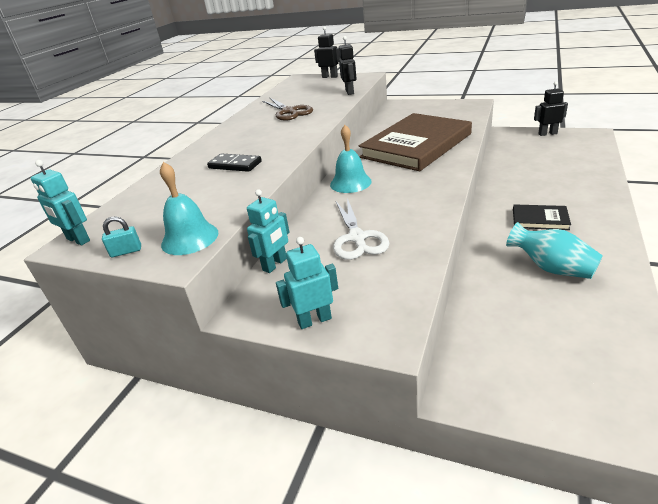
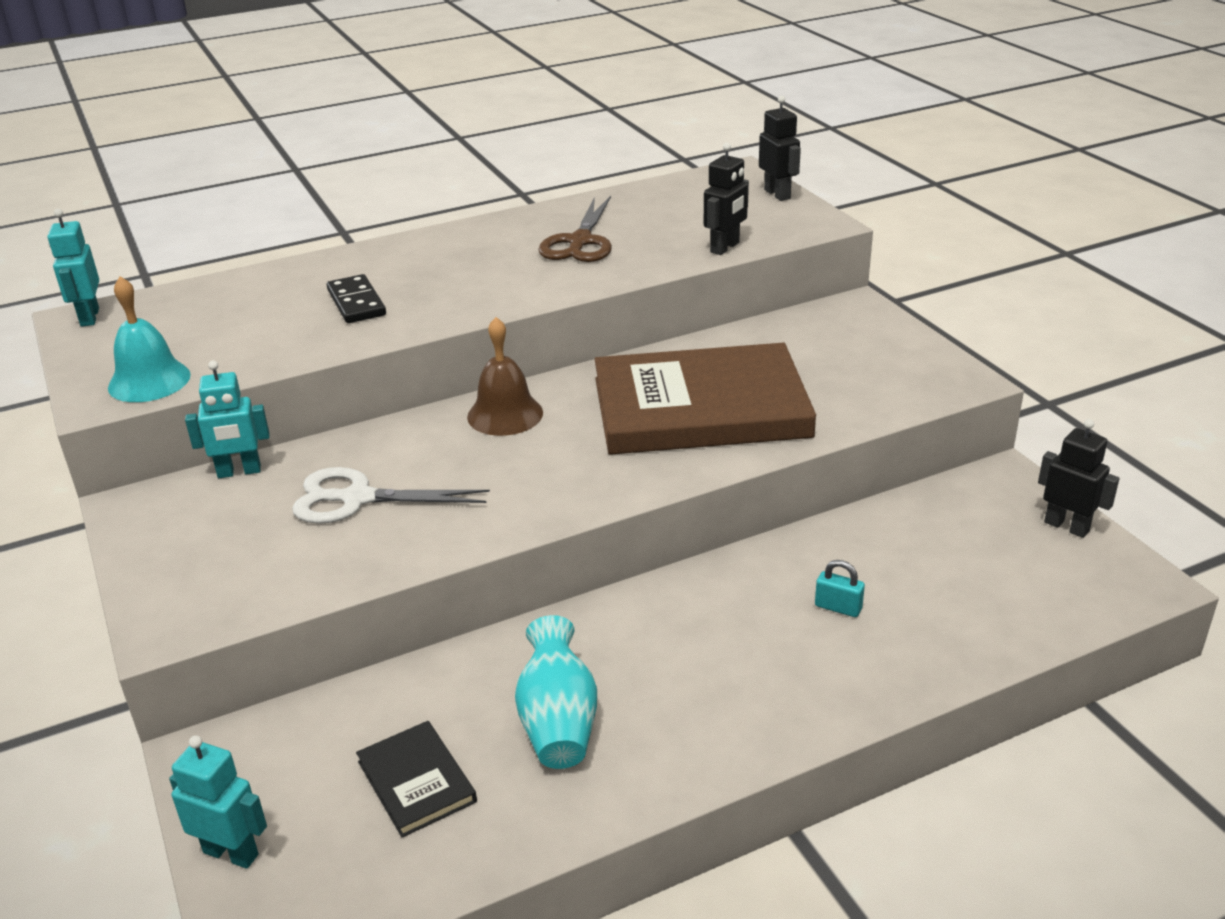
camera: 40 degrees right, 0 degrees up
turquoise padlock [102,217,141,257] -> turquoise padlock moved to [815,560,865,617]
turquoise robot [276,237,338,329] -> turquoise robot moved to [169,735,267,869]
turquoise bell [330,125,372,193] -> brown bell [467,317,543,436]
white scissors [333,198,390,260] -> white scissors turned 60 degrees clockwise [292,467,490,524]
black book [513,204,571,230] -> black book moved to [356,721,477,838]

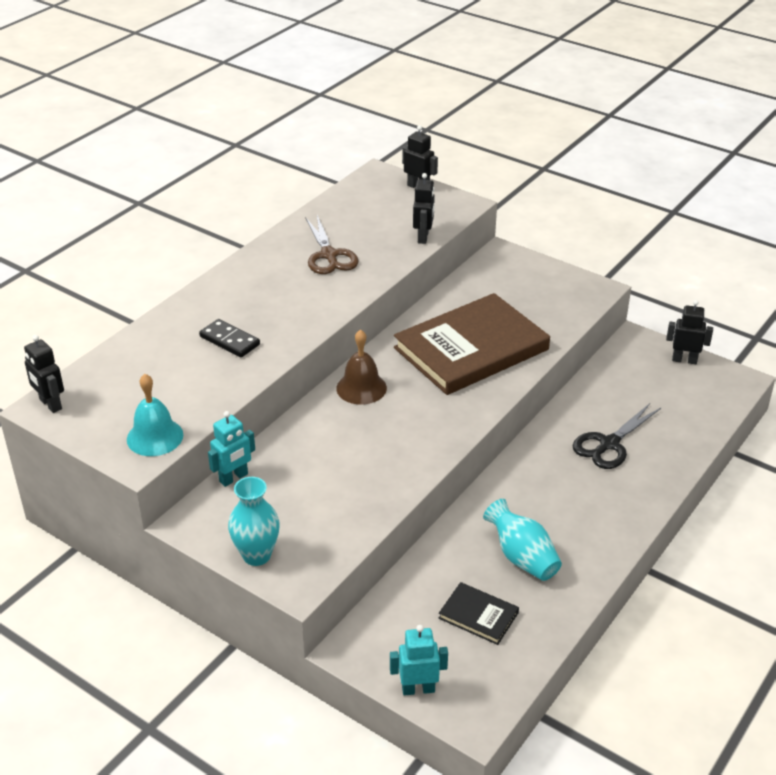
camera: 30 degrees left, 5 degrees up
turquoise robot [48,209,99,327] -> black robot [24,335,64,413]
white scissors [292,467,490,524] -> none
turquoise padlock [815,560,865,617] -> black scissors [572,403,661,469]
none -> turquoise vase [228,477,280,566]

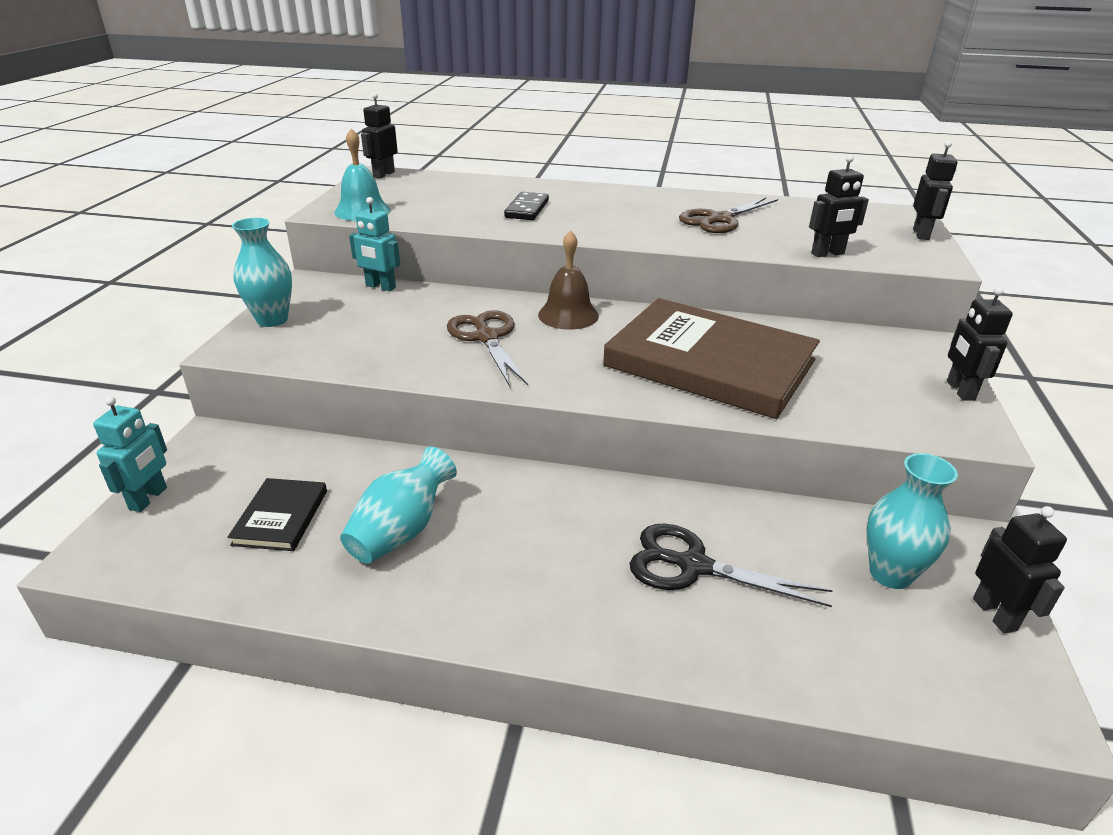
camera: 65 degrees right, 5 degrees down
turquoise robot [390,625,448,695] -> turquoise robot turned 45 degrees clockwise [93,396,167,512]
none -> brown scissors [447,310,528,387]
none -> turquoise vase [867,453,958,589]
none -> black robot [947,287,1013,401]

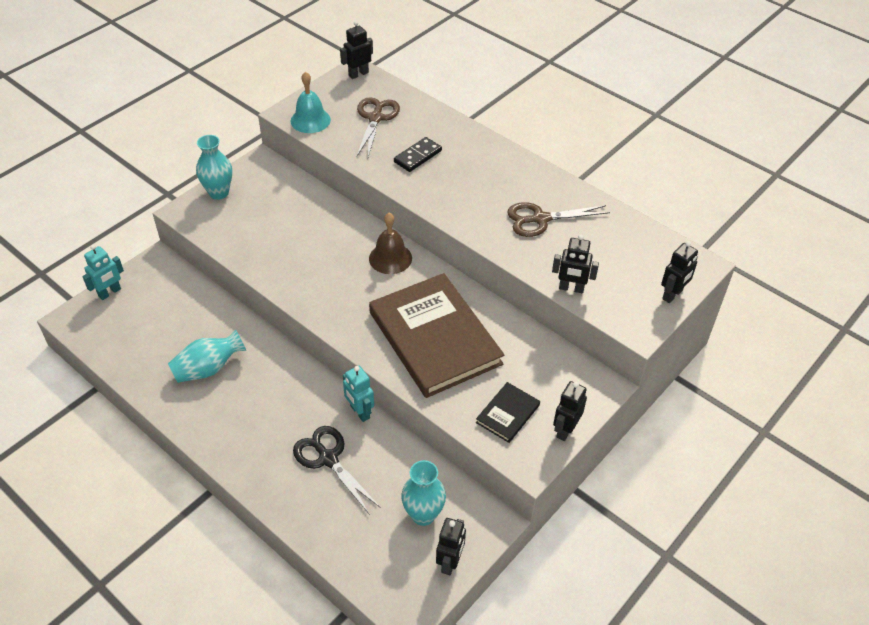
camera: 30 degrees right, 15 degrees up
black book [228,478,327,551] -> black book moved to [476,382,540,443]
turquoise robot [349,197,400,291] -> turquoise robot moved to [343,366,374,422]
brown scissors [447,310,528,387] -> brown scissors moved to [357,97,400,157]

